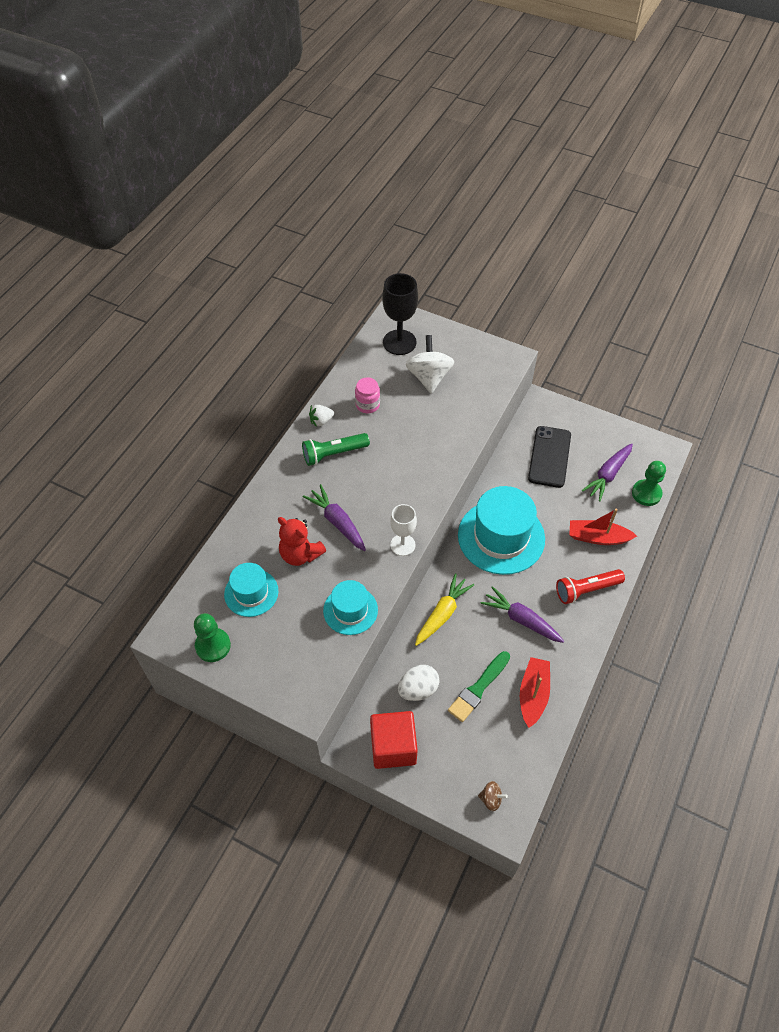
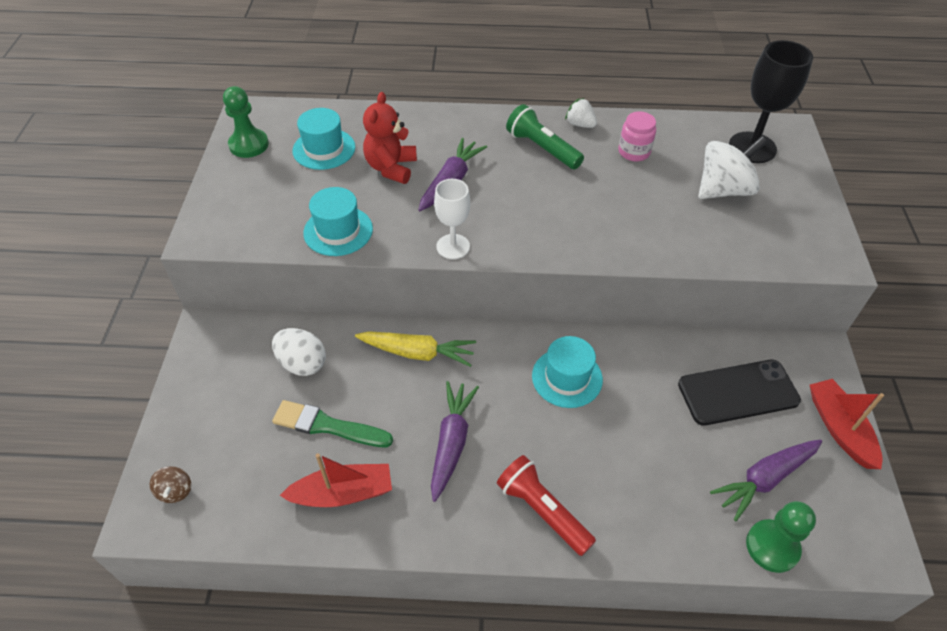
camera: 65 degrees right, 5 degrees down
red cube [370,711,418,769] -> none
turquoise hat [458,486,545,575] -> turquoise hat [532,336,603,408], size x0.56
red boat [569,509,637,545] -> red boat moved to [810,379,884,469]
purple carrot [582,443,633,501] -> purple carrot turned 45 degrees counterclockwise [710,439,822,521]

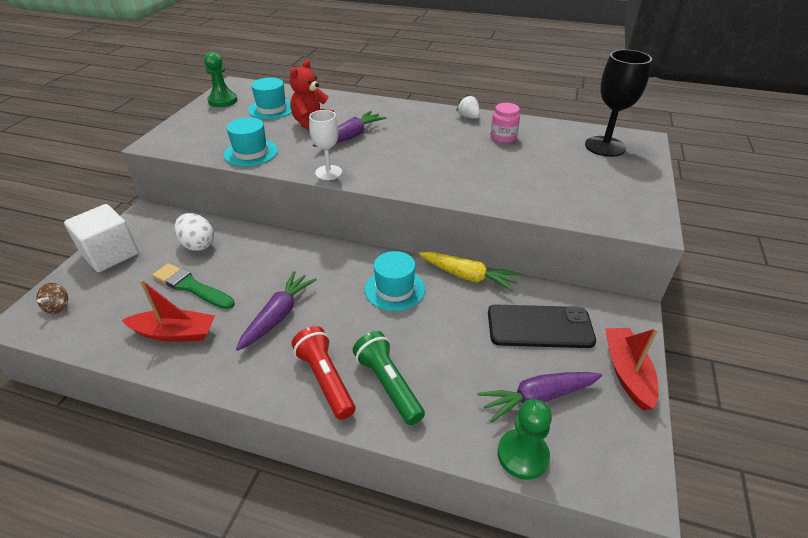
camera: 15 degrees right, 10 degrees down
yellow carrot [355,331,476,367] -> yellow carrot moved to [419,252,520,291]
green flashlight [506,104,584,169] -> green flashlight moved to [353,331,425,425]
white spinning top [698,136,767,199] -> none
none -> white cube [64,204,139,272]

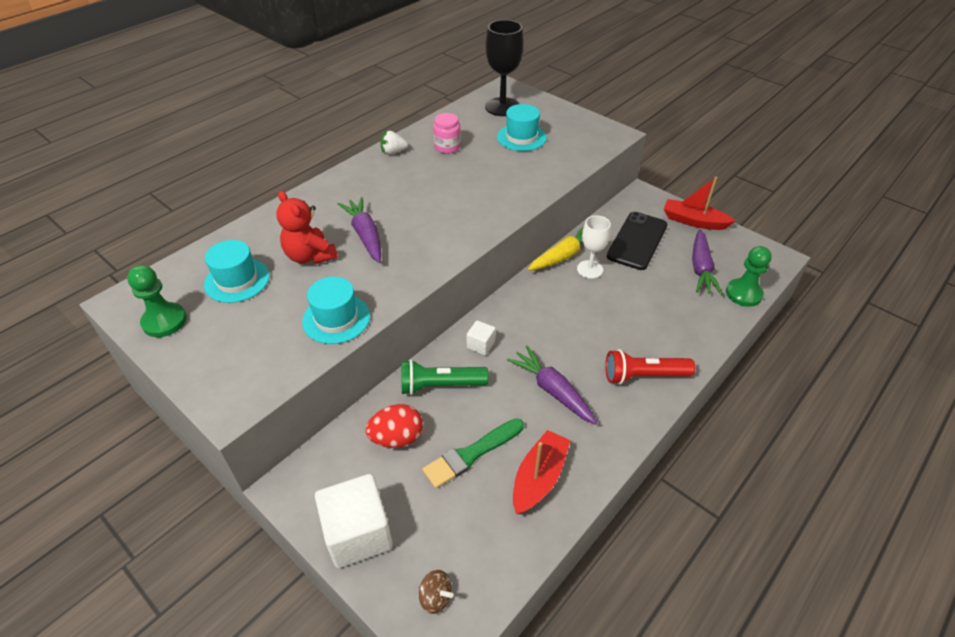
camera: 65 degrees left, 5 degrees up
white egg [174,213,214,251] -> red egg [366,404,423,448]
white goblet [309,110,342,180] -> white goblet moved to [577,215,611,279]
green flashlight [353,331,425,425] -> green flashlight moved to [401,360,488,395]
turquoise hat [365,251,425,311] -> turquoise hat moved to [497,104,547,151]
none -> white cube [466,320,496,355]

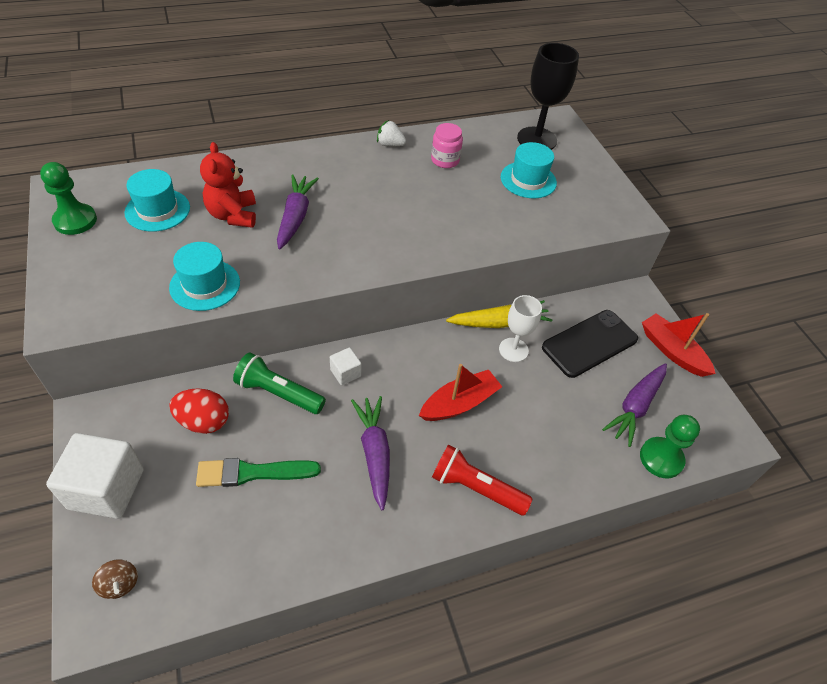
camera: 25 degrees right, 5 degrees up
red boat [513,430,571,514] -> red boat moved to [419,364,502,421]

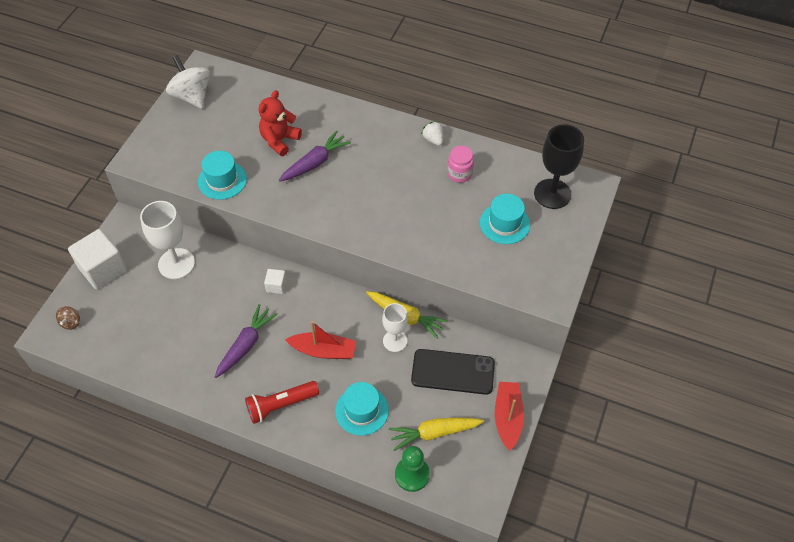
camera: 45 degrees right, 5 degrees up
green pawn [40,162,97,235] -> white spinning top [166,55,210,109]
turquoise hat [124,169,190,232] -> turquoise hat moved to [335,382,389,436]
red egg [169,389,229,434] -> white goblet [140,201,195,279]
green brush [196,458,321,487] -> none
green flashlight [233,352,326,414] -> none
red flashlight [432,444,532,515] -> red flashlight turned 90 degrees counterclockwise [245,381,319,424]
purple carrot [602,363,667,447] -> yellow carrot [388,418,484,451]

